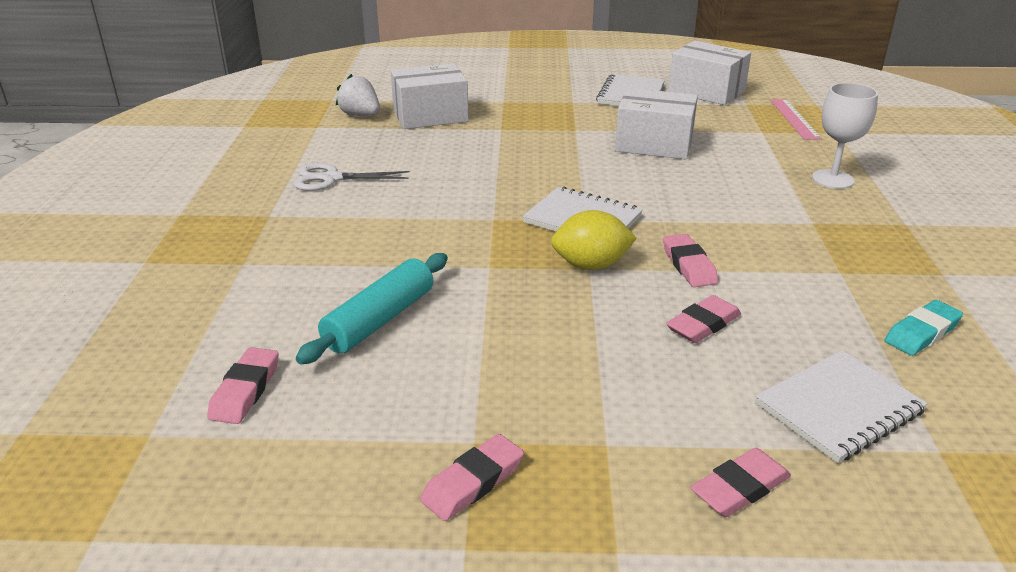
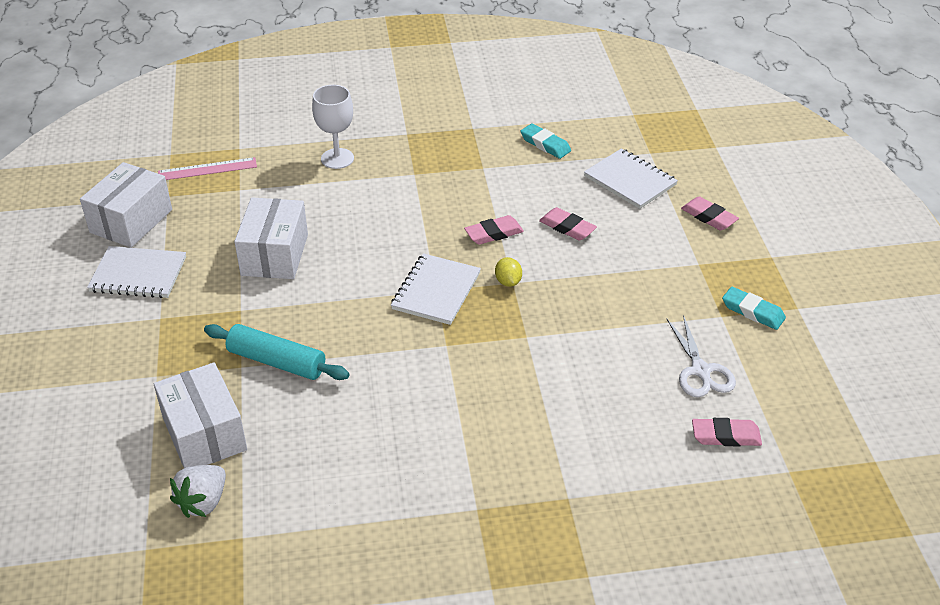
camera: 100 degrees left, 10 degrees up
white scissors [294,163,410,191] -> white scissors moved to [666,315,736,397]
turquoise rolling pin [296,253,448,364] -> turquoise rolling pin moved to [204,324,349,380]
pink eraser [420,434,524,521] -> turquoise eraser [722,287,786,330]
yellow lemon [551,210,637,270] -> yellow lemon [495,257,522,287], size x0.59

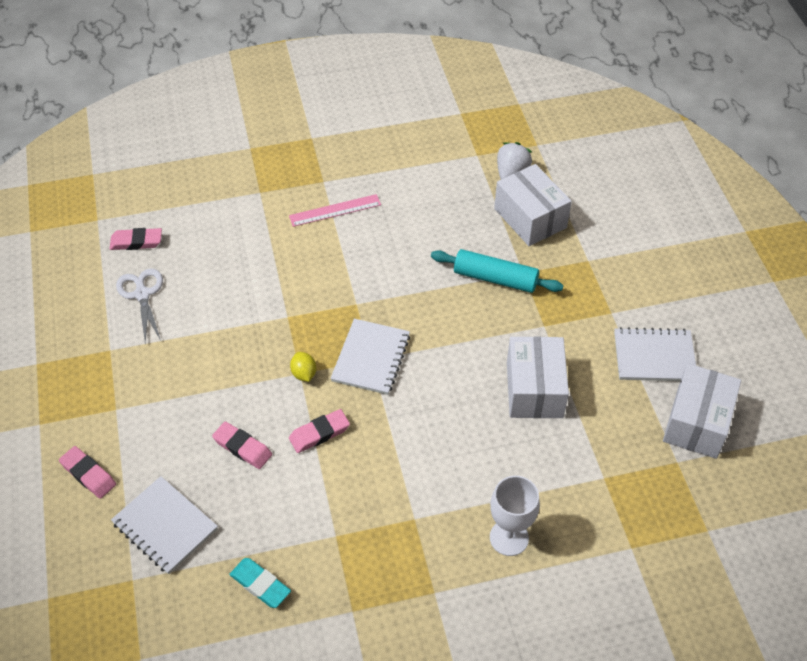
camera: 175 degrees right, 10 degrees up
pink ruler [158,157,257,180] -> pink ruler moved to [289,194,381,227]
turquoise eraser [722,287,786,330] -> none

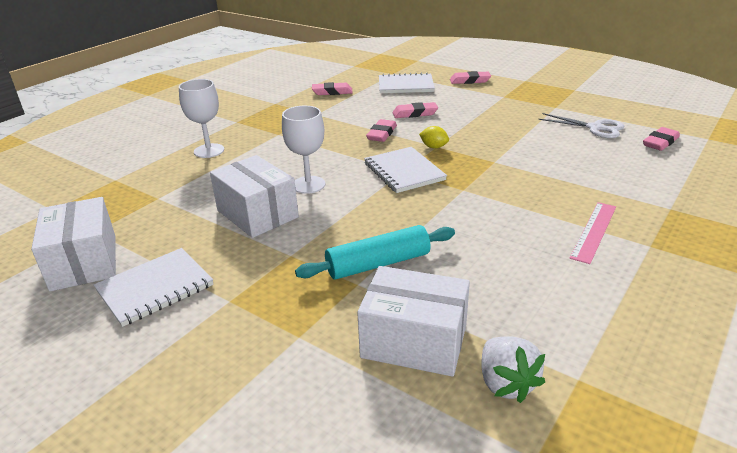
camera: 140 degrees right, 20 degrees down
turquoise eraser [229,558,291,608] -> pink eraser [312,82,353,95]
none -> white goblet [282,106,325,194]

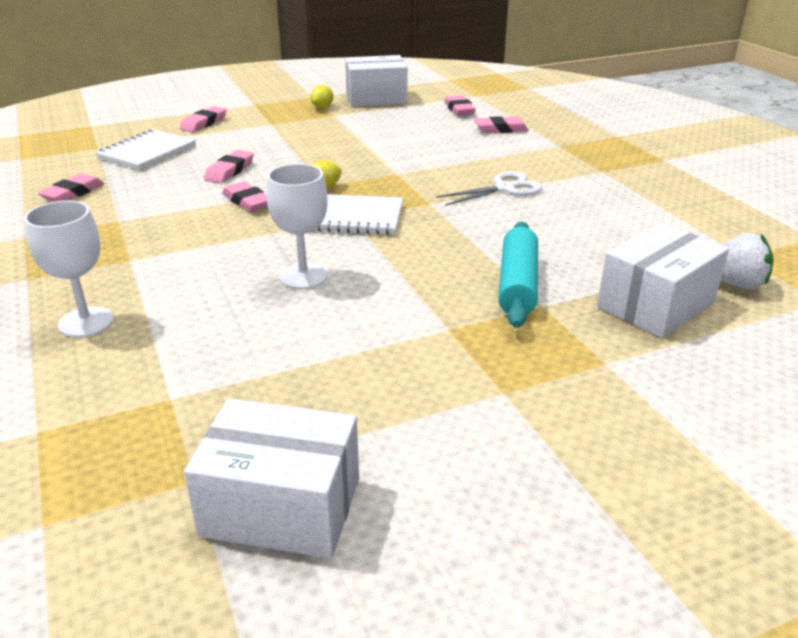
camera: 60 degrees left, 0 degrees up
white notebook [94,248,213,327] -> none
white box [210,155,299,238] -> white box moved to [345,55,408,107]
white scissors [538,113,624,138] -> white scissors moved to [436,171,543,206]
pink ruler [570,202,616,264] -> none
none -> yellow lemon [310,85,333,108]
none -> pink eraser [474,116,529,133]

